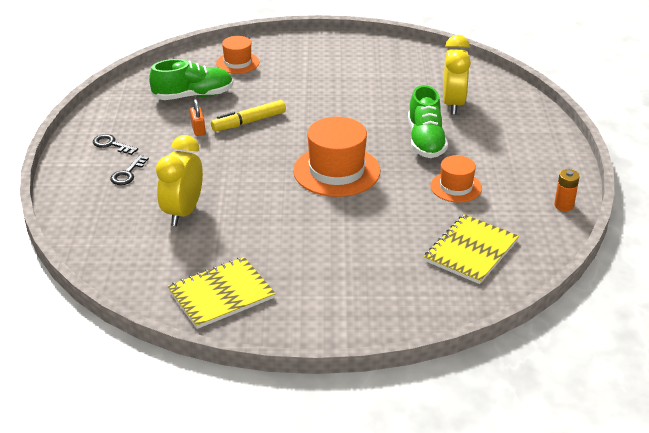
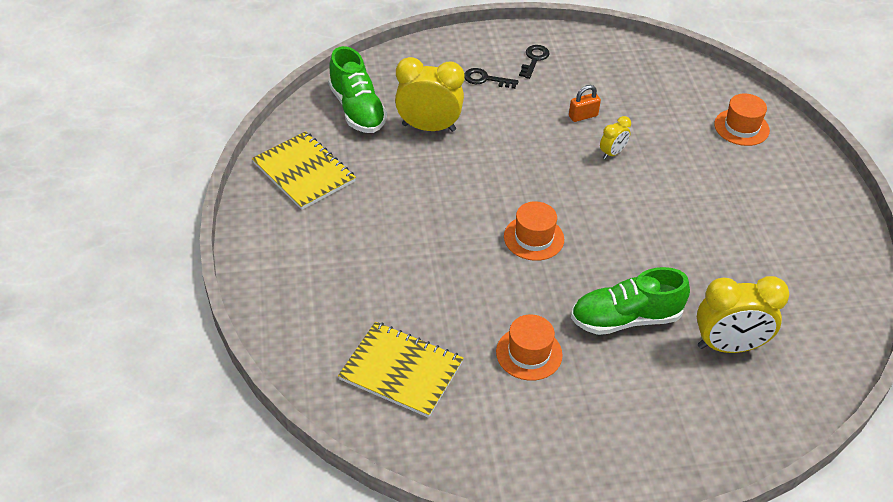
camera: 80 degrees right, 10 degrees up
green shoe [149,59,233,100] -> green shoe moved to [328,46,387,133]
yellow marker [211,100,286,132] -> yellow clock [600,116,631,159]
orange hat [293,117,380,197] -> orange hat [504,201,564,261], size x0.58
orange battery [554,169,580,211] -> none

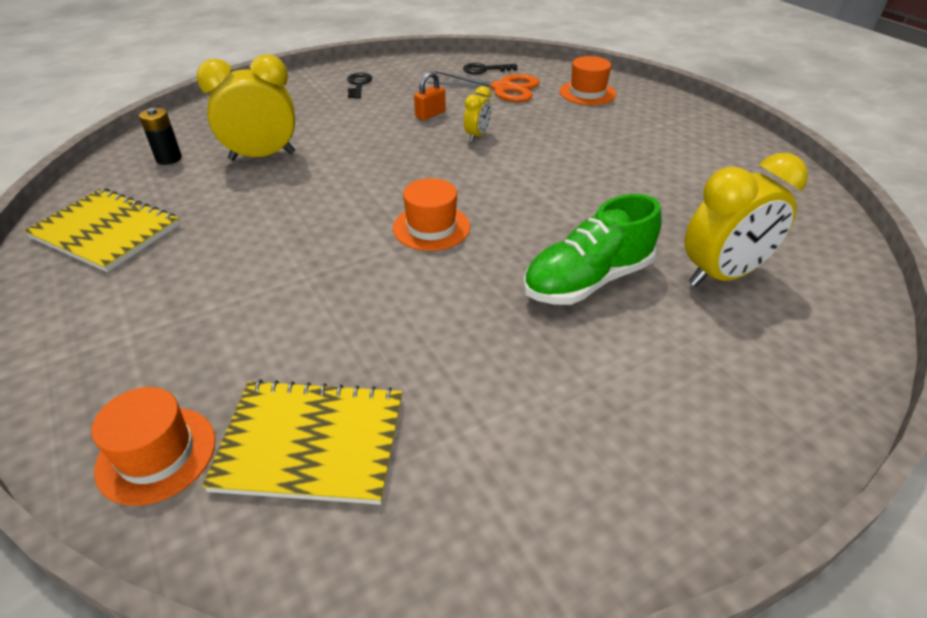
camera: 20 degrees left, 5 degrees down
green shoe [328,46,387,133] -> black battery [139,108,182,165]
black key [464,68,519,89] -> black key moved to [463,63,518,74]
orange hat [496,315,563,381] -> orange hat moved to [92,387,216,506]
none -> orange scissors [427,71,540,102]

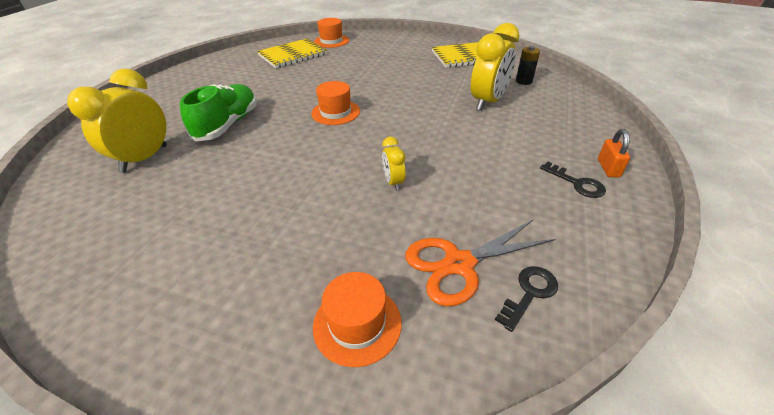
camera: 140 degrees right, 0 degrees up
orange padlock [414,71,446,120] -> orange padlock moved to [598,129,630,177]

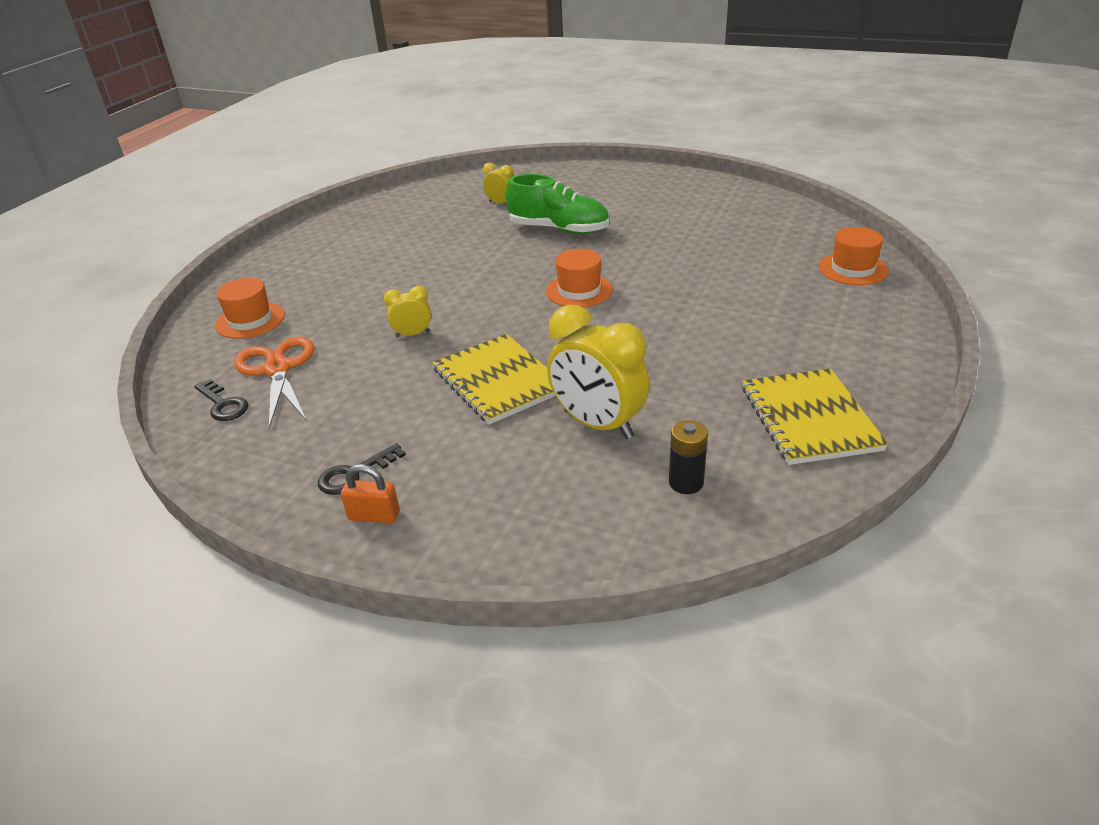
camera: 95 degrees right, 5 degrees down
yellow clock [67,69,167,173] -> yellow clock [483,163,514,203], size x0.50
yellow notebook [257,38,327,68] -> yellow notebook moved to [432,334,555,425]

